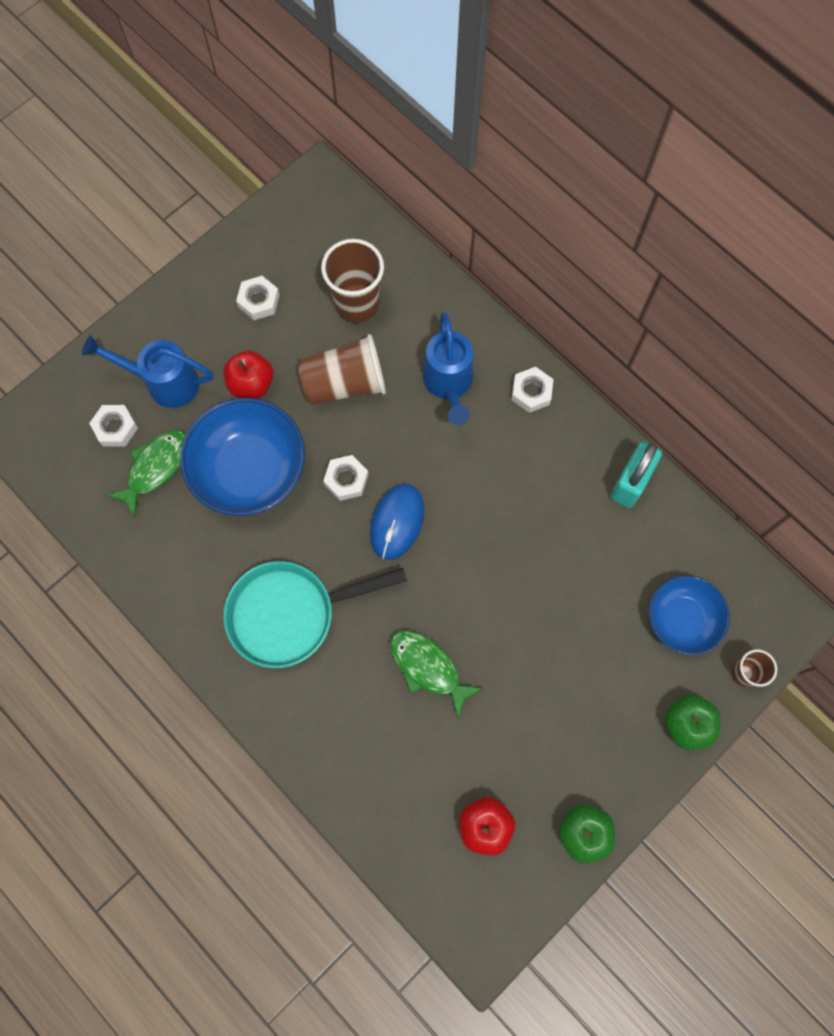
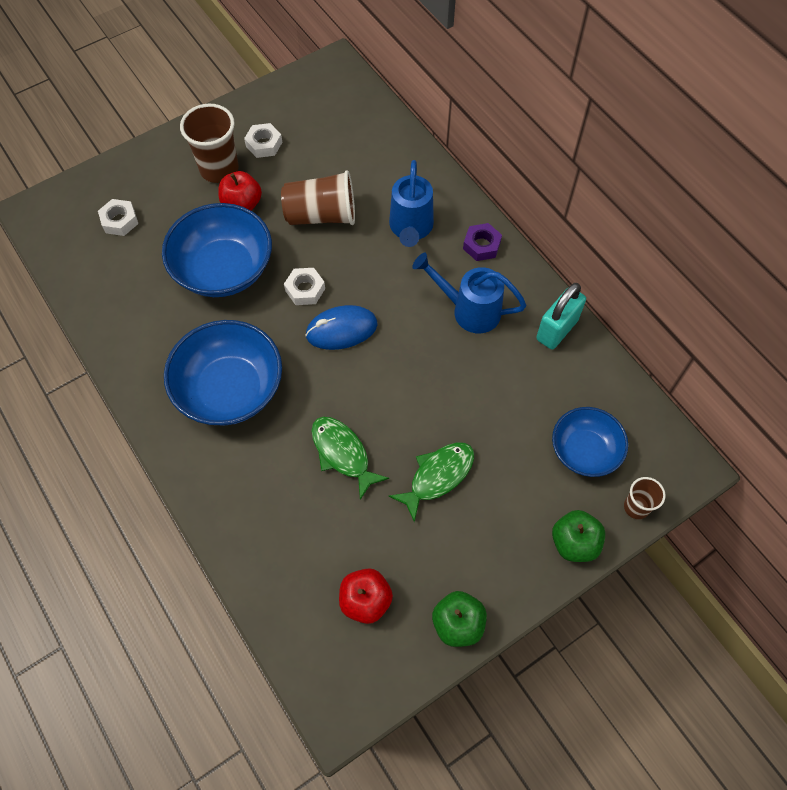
camera: 10 degrees right, 10 degrees down
blue watering can [82,335,213,408] -> blue watering can moved to [412,253,526,333]
green fish [106,430,186,518] -> green fish moved to [389,442,474,522]
turquoise pan [224,561,407,668] -> blue bowl [164,320,282,426]
brown cup [321,239,384,323] -> brown cup moved to [180,104,239,183]
blue mouse [370,483,424,560] -> blue mouse turned 45 degrees clockwise [305,305,378,350]
white nut [511,367,554,413] -> purple nut [463,223,502,261]

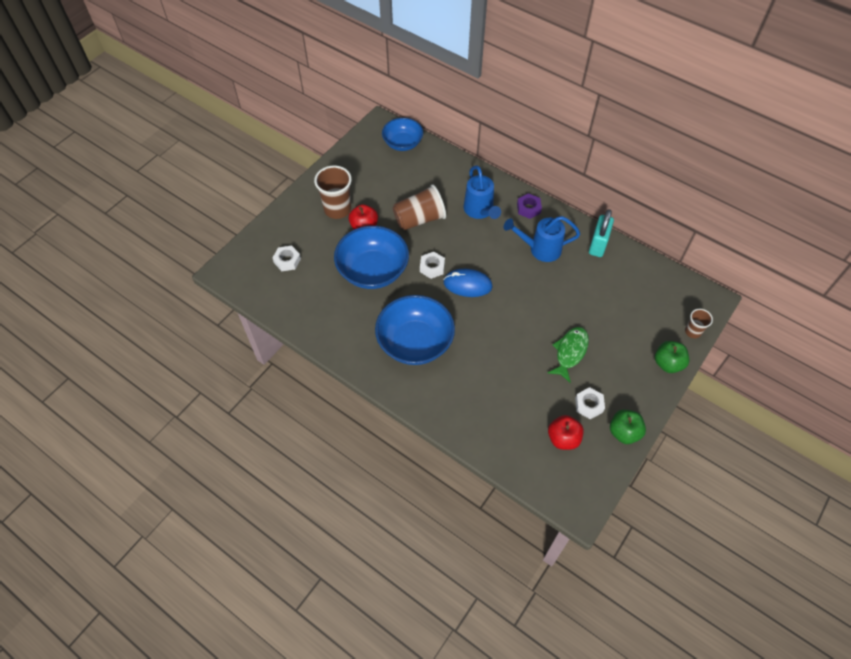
camera: 20 degrees left, 5 degrees down
white nut [244,123,282,158] -> white nut moved to [575,387,605,419]
blue mouse [305,305,378,350] -> blue mouse turned 45 degrees clockwise [443,269,493,297]
green fish [311,417,389,500] -> none
blue bowl [552,407,628,477] -> blue bowl moved to [382,118,423,151]

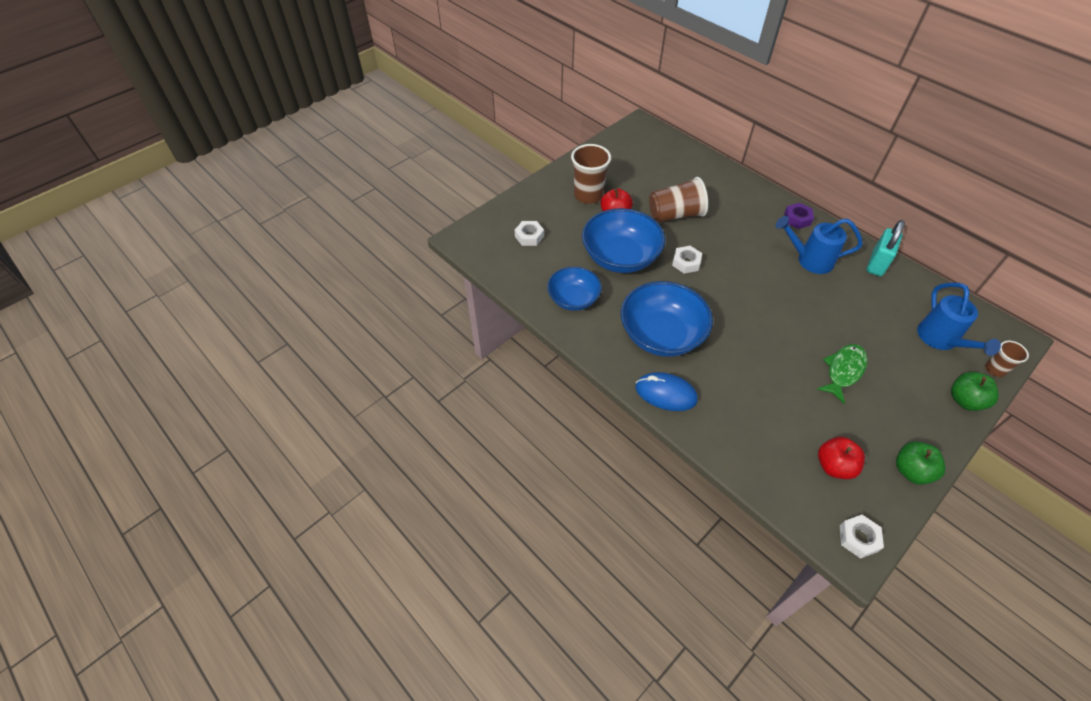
camera: 10 degrees right, 5 degrees down
blue bowl [382,118,423,151] -> blue bowl moved to [547,267,602,311]
blue mouse [443,269,493,297] -> blue mouse moved to [636,372,698,411]
blue watering can [464,166,501,219] -> blue watering can moved to [917,283,1001,356]
white nut [575,387,605,419] -> white nut moved to [840,515,884,559]

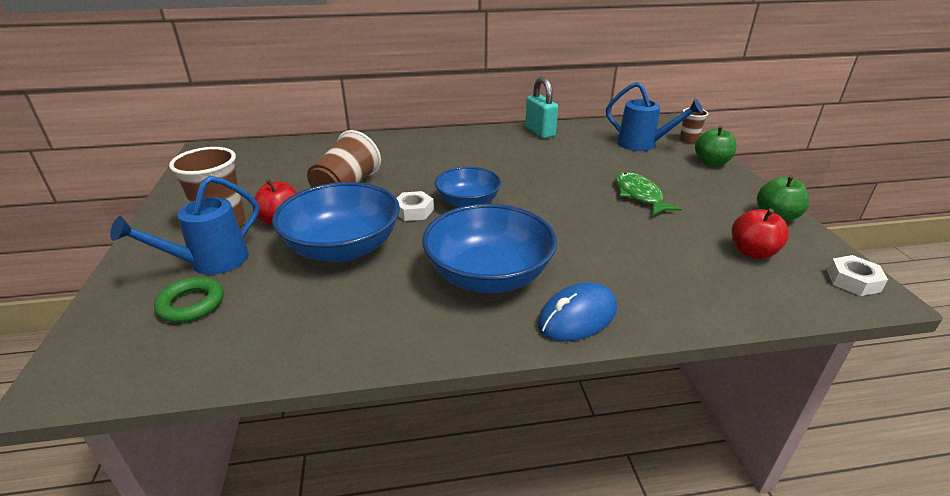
camera: 55 degrees left, 20 degrees down
white nut [515,221,544,246] -> green ring [154,277,224,323]
blue bowl [547,267,602,311] -> blue bowl moved to [434,167,502,207]
blue watering can [775,216,862,274] -> blue watering can moved to [110,176,259,275]
purple nut [784,203,814,229] -> none

